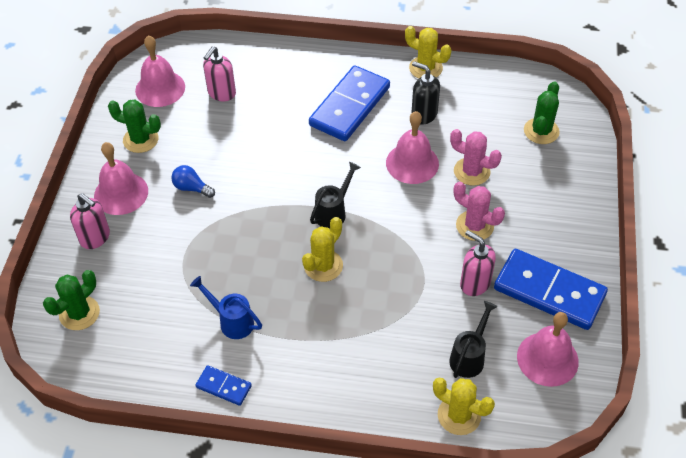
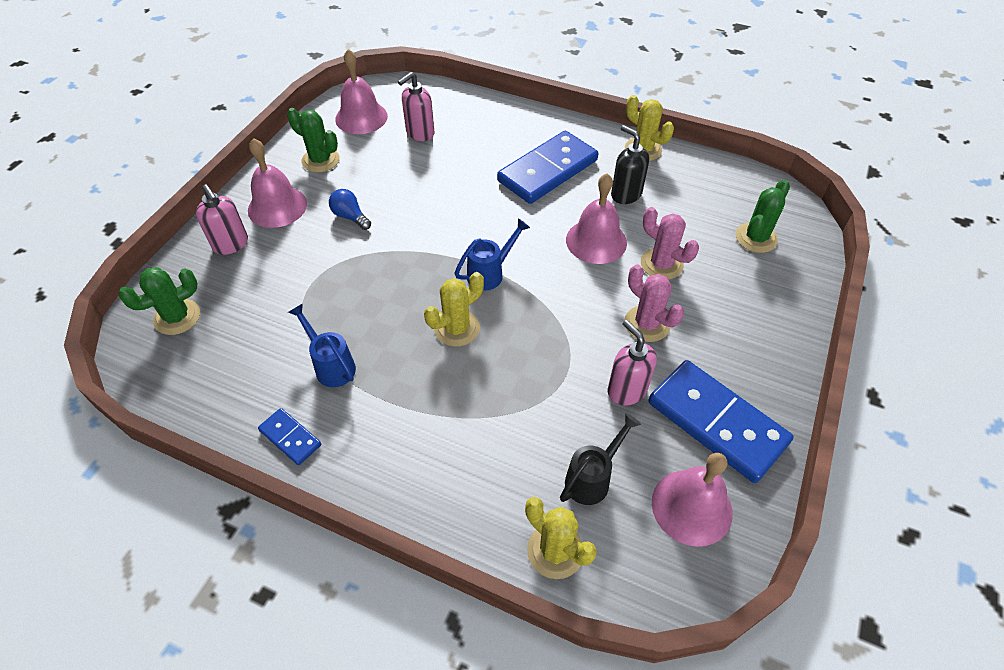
camera: 15 degrees right, 0 degrees up
black watering can [310,162,361,229] -> blue watering can [455,218,530,291]

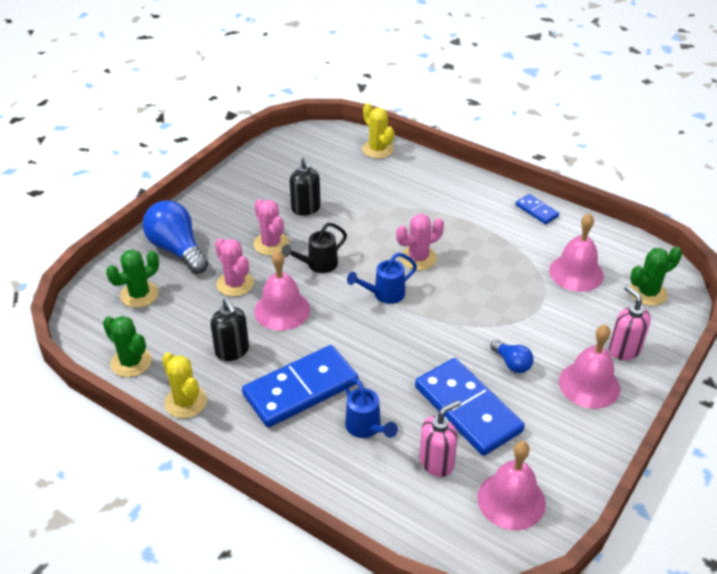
camera: 170 degrees left, 10 degrees down
green cactus [287,108,340,172] -> green cactus moved to [103,316,152,377]
blue watering can [288,303,356,387] -> blue watering can moved to [344,378,398,438]
yellow cactus [424,272,484,347] -> pink cactus [396,214,444,270]
black watering can [560,413,641,505] -> black watering can moved to [281,222,347,273]
pink soap dispenser [608,320,657,406] -> black soap dispenser [289,157,321,216]
blue domino [648,360,793,483] -> blue domino moved to [415,358,525,456]
pink bell [652,453,733,547] -> pink bell moved to [549,213,604,292]
none -> blue light bulb [142,200,208,274]

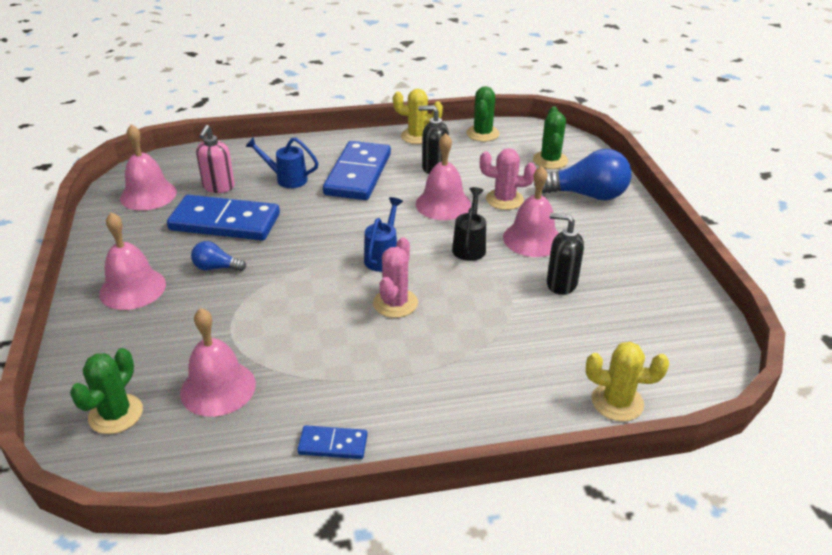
camera: 135 degrees right, 5 degrees down
green cactus [103,316,152,377] -> green cactus turned 75 degrees counterclockwise [466,86,500,142]
pink cactus [254,199,289,255] -> pink bell [503,166,559,257]
pink soap dispenser [609,285,651,360] -> none

